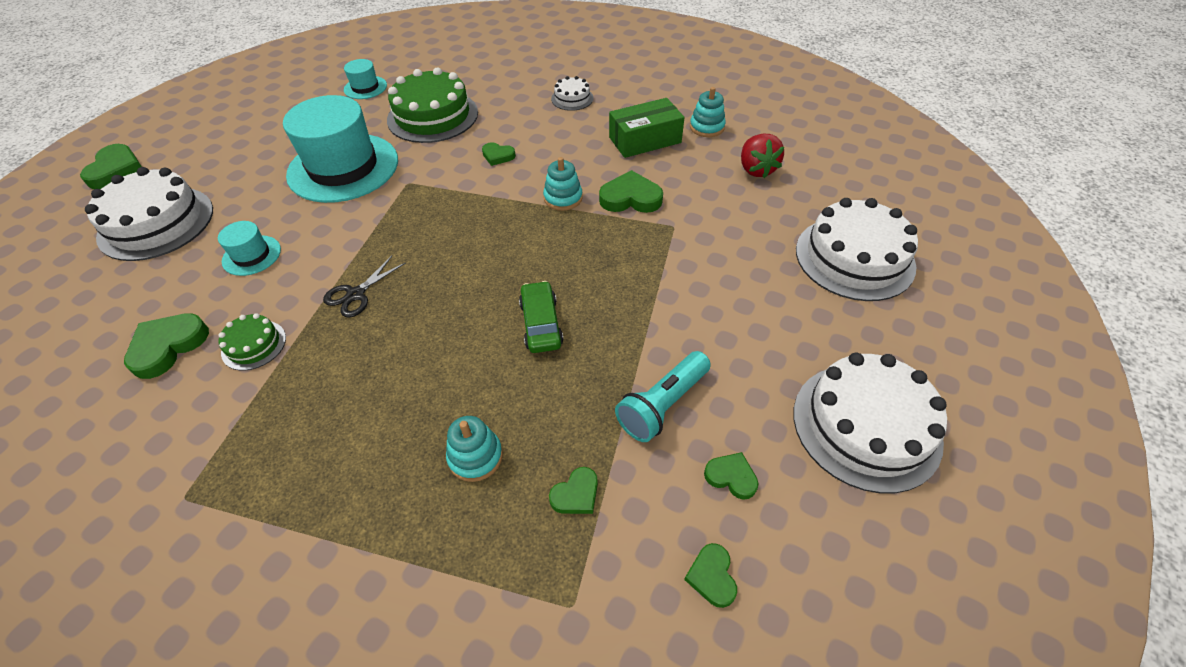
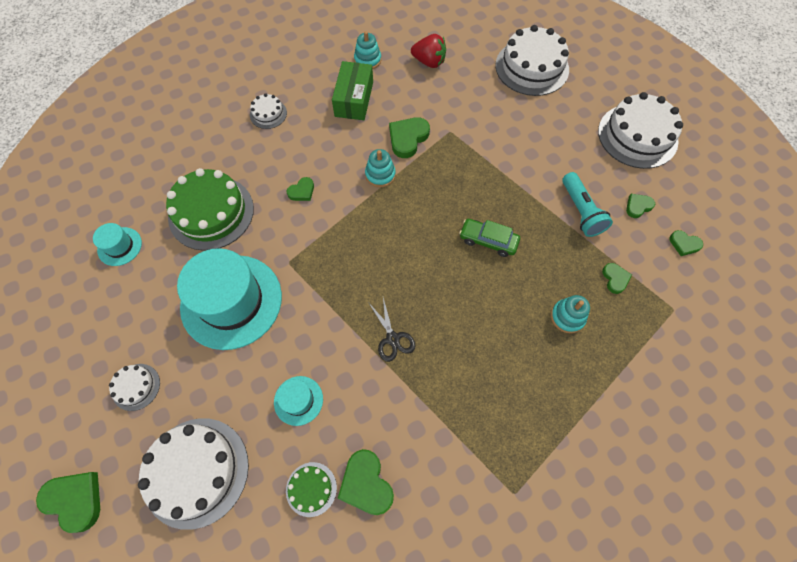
camera: 60 degrees left, 15 degrees up
green cake [218,313,286,371] -> green cake moved to [286,462,337,517]
none -> white cake [109,364,160,411]

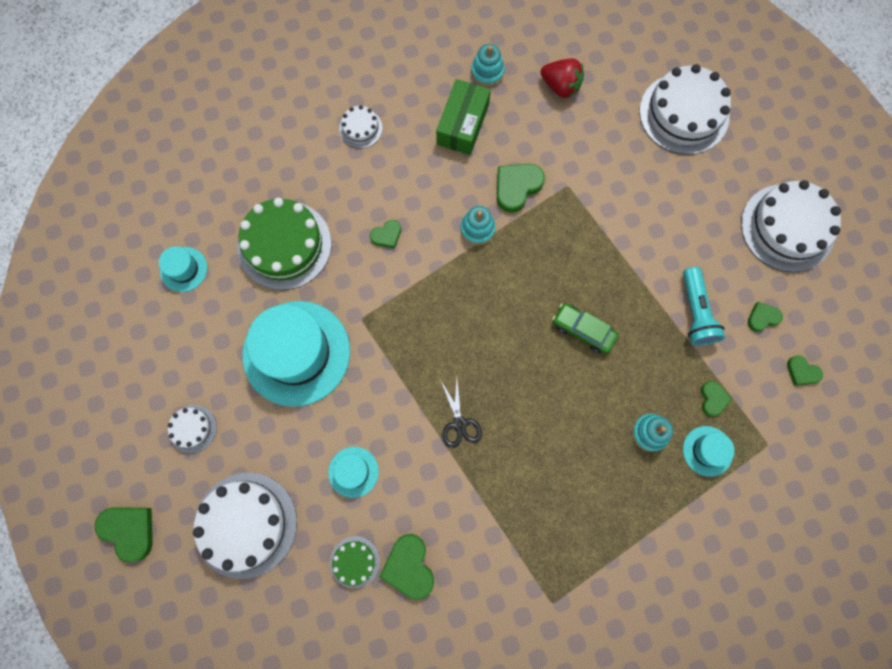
camera: 10 degrees right, 10 degrees up
none -> turquoise hat [683,426,735,477]

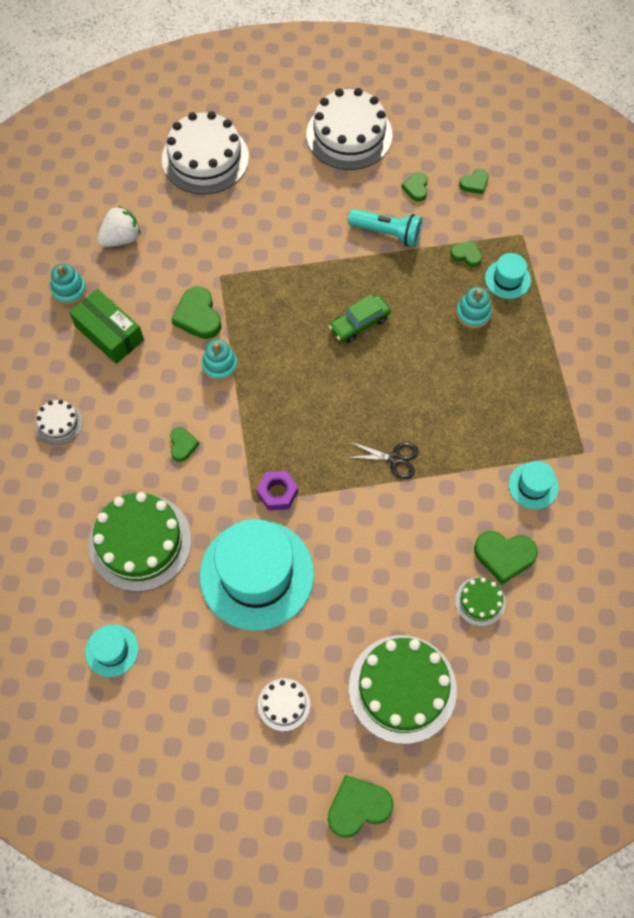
camera: 65 degrees left, 10 degrees down
white cake [193,473,297,579] -> green cake [349,635,457,744]
turquoise hat [328,447,379,498] -> turquoise hat moved to [508,461,559,509]
red strawberry [541,58,584,98] -> white strawberry [97,206,141,247]
none -> purple nut [257,471,298,511]

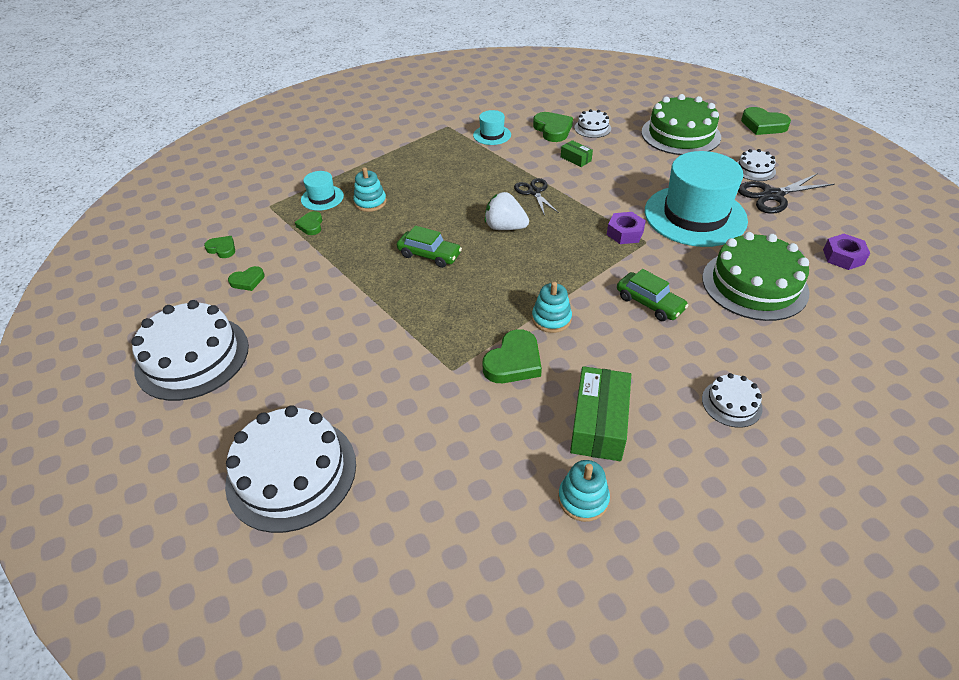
camera: 120 degrees left, 20 degrees down
turquoise hat [85,624,139,677] -> purple nut [823,234,870,270]
white strawberry [97,206,141,247] -> white strawberry moved to [485,192,529,230]
green heart [170,427,199,462] -> green car [617,269,689,321]
turquoise flashlight [348,209,423,247] -> none
green cake [455,577,506,626] -> white cake [574,109,611,138]
none -> green box [561,140,593,167]
none -> black scissors [738,173,835,214]

